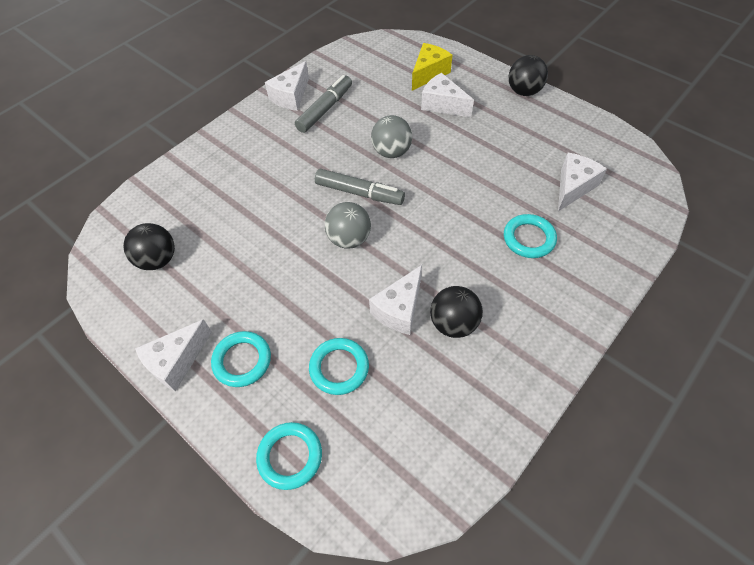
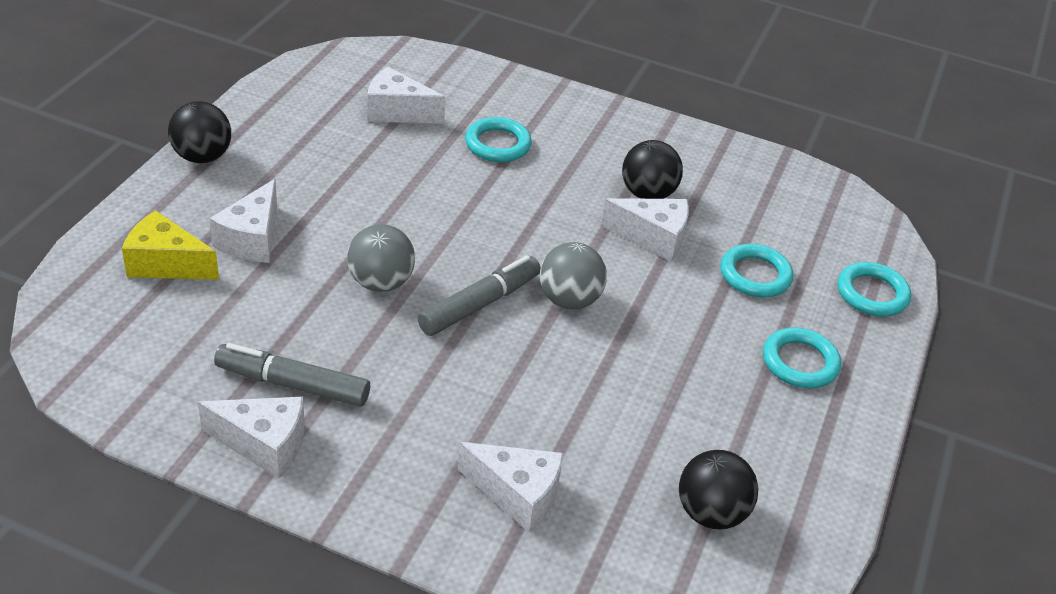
camera: 115 degrees left, 15 degrees down
white cheese [135,319,212,391] -> white cheese moved to [458,442,564,533]
grey marker [315,169,405,205] -> grey marker turned 45 degrees clockwise [418,255,541,336]

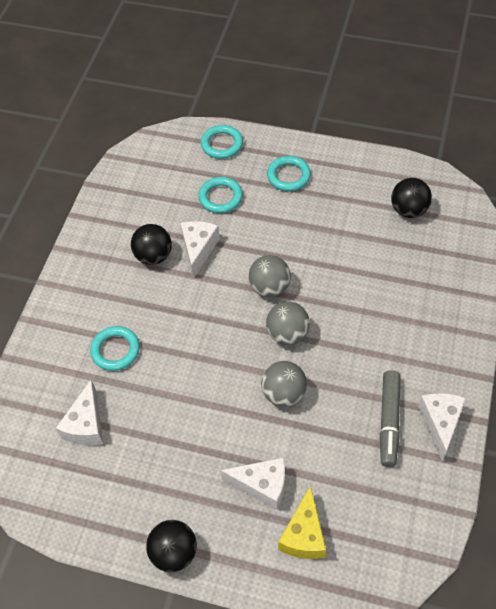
camera: 90 degrees left, 15 degrees up
grey marker [418,255,541,336] -> grey ball [266,301,310,345]
white cheese [458,442,564,533] -> none

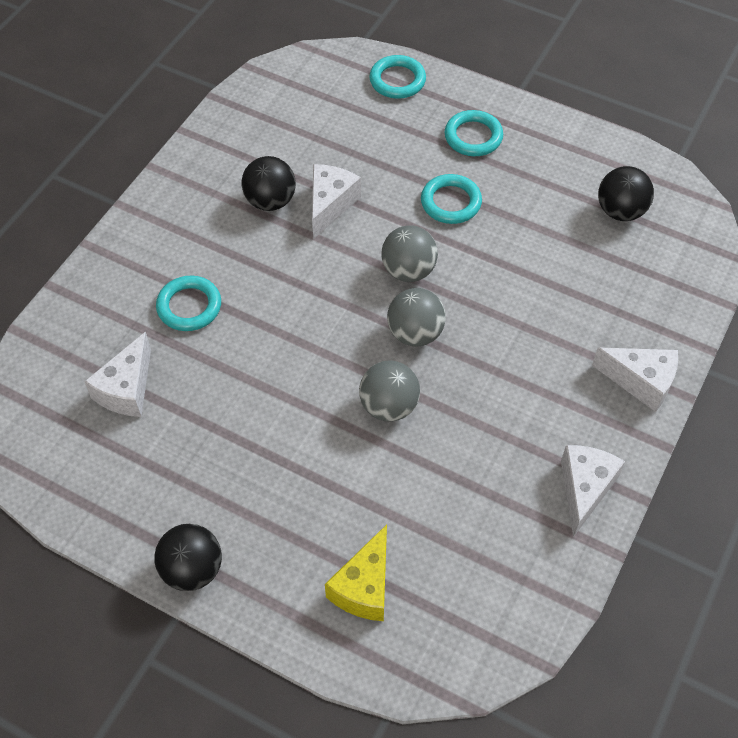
camera: 10 degrees right, 0 degrees up
turquoise ring [198,177,243,213] -> turquoise ring moved to [421,174,482,224]
white cheese [220,458,285,510] -> white cheese moved to [592,348,678,412]
grey marker [380,370,401,467] -> none

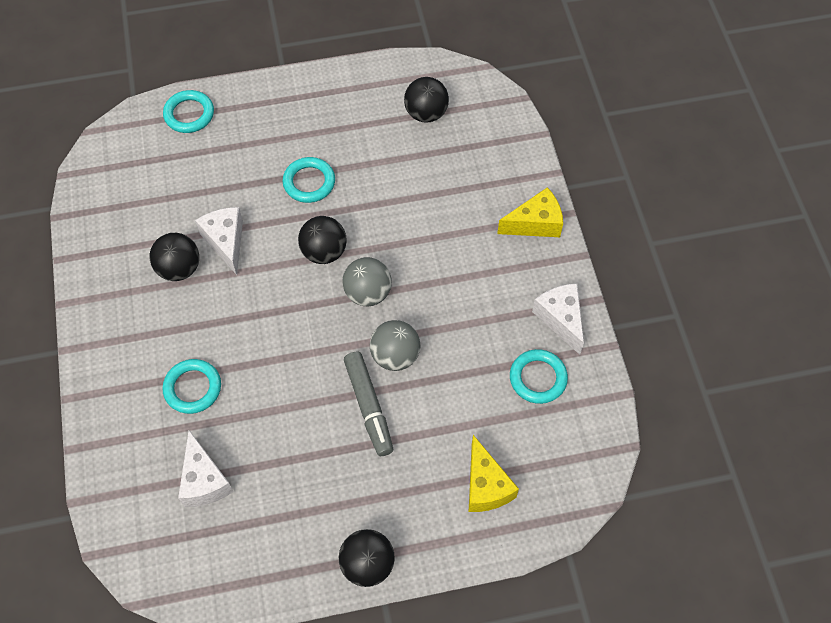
camera: 40 degrees left, 5 degrees up
grey ball [381,225,438,282] -> black ball [298,216,347,264]
turquoise ring [445,110,503,156] -> turquoise ring moved to [510,349,568,404]
white cheese [592,348,678,412] -> yellow cheese [497,187,563,237]
none -> grey marker [344,352,393,456]

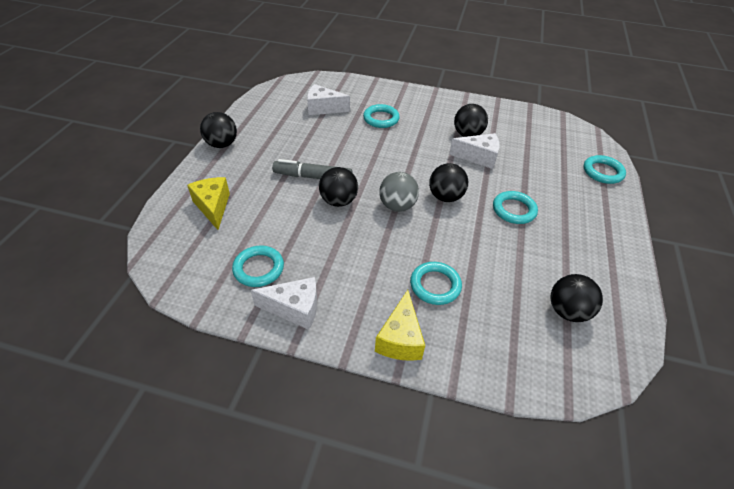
camera: 115 degrees right, 15 degrees down
grey ball [370,320,421,371] -> black ball [319,167,358,207]
yellow cheese [469,435,519,512] -> yellow cheese turned 60 degrees clockwise [187,177,230,230]
none -> turquoise ring [410,262,462,305]

